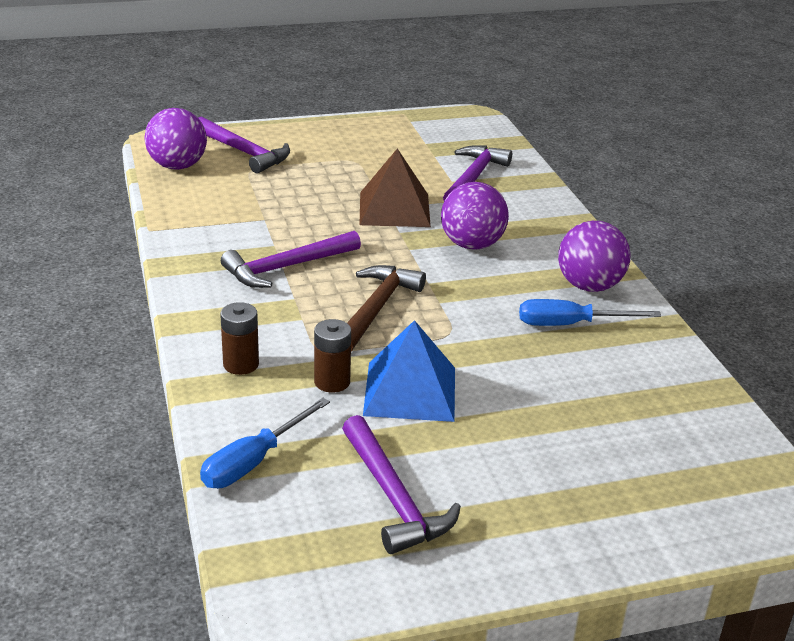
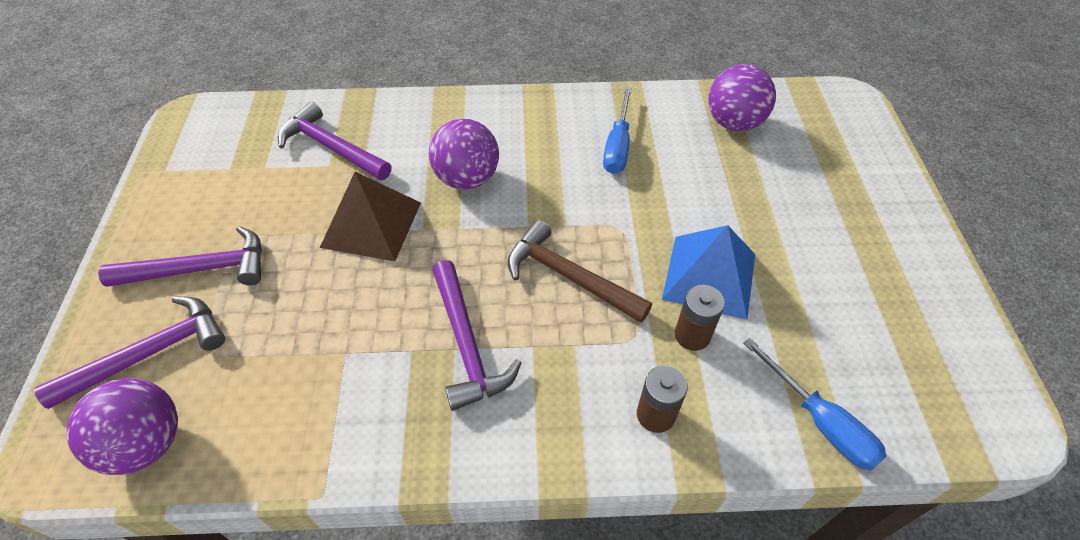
camera: 75 degrees left, 20 degrees up
purple hammer [342,415,461,554] -> purple hammer moved to [98,226,262,287]
purple ball [558,221,631,292] -> purple ball moved to [708,64,776,131]

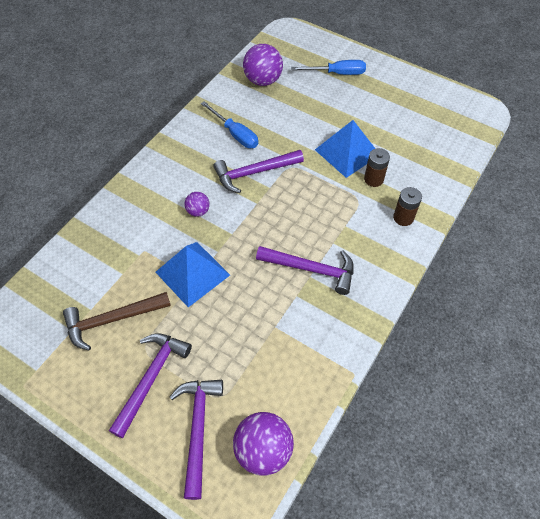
camera: 55 degrees left, 5 degrees up
purple hammer [278,102,391,180] -> purple hammer moved to [213,150,304,193]
brown pyramid [320,172,421,261] -> blue pyramid [156,242,230,307]
purple ball [429,119,499,190] -> purple ball [185,192,210,217], size x0.54
brown hammer [508,220,652,323] -> brown hammer moved to [63,292,171,351]
blue screwdriver [743,338,887,471] -> blue screwdriver moved to [291,60,366,75]

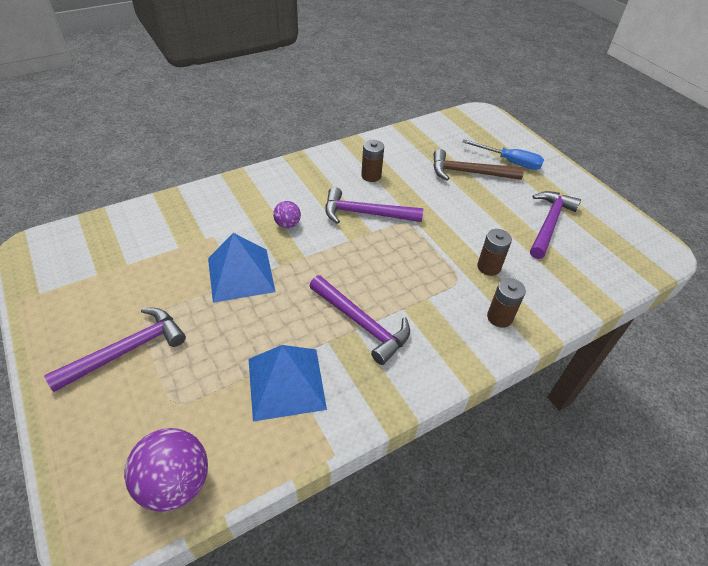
camera: 25 degrees right, 10 degrees down
brown hammer [63,292,171,351] -> brown hammer moved to [433,149,524,180]
purple hammer [170,380,223,500] -> purple hammer moved to [530,191,581,259]
blue screwdriver [201,101,258,148] -> brown battery [361,140,384,182]
purple ball [243,44,283,86] -> none
blue pyramid [315,120,375,178] -> blue pyramid moved to [248,345,327,421]

